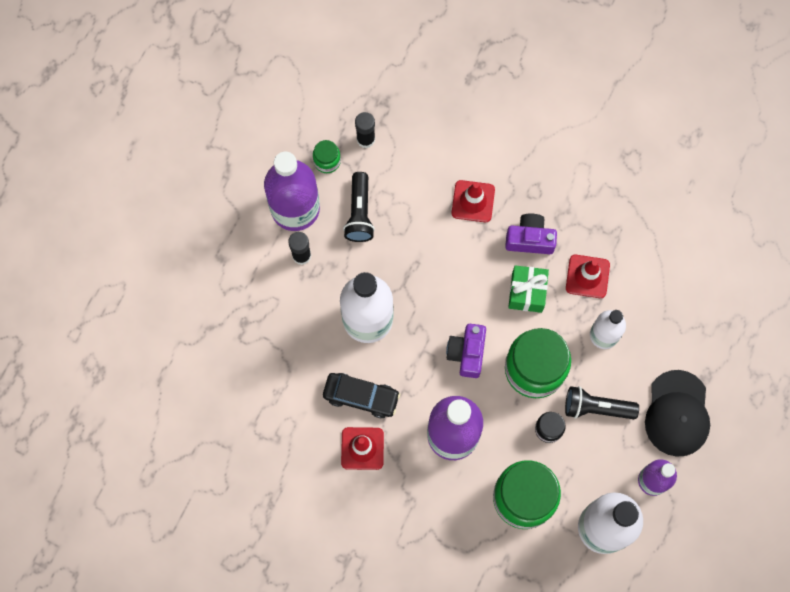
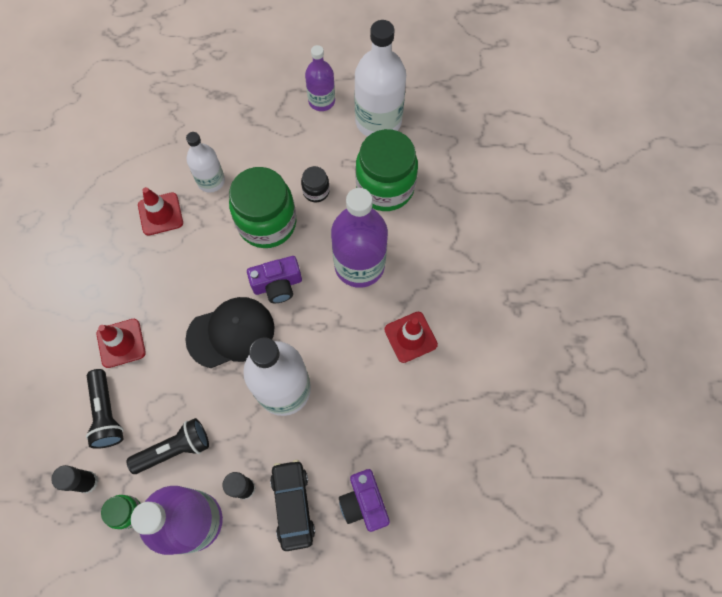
camera: 115 degrees left, 5 degrees down
black car [323,373,400,418] -> black car moved to [270,460,315,551]
purple camera [505,214,557,254] -> purple camera moved to [339,469,390,532]
green gift [508,265,549,313] -> none
black flashlight [565,386,639,419] -> black flashlight moved to [86,369,124,449]
black cap [645,370,710,457] -> black cap moved to [185,297,275,368]

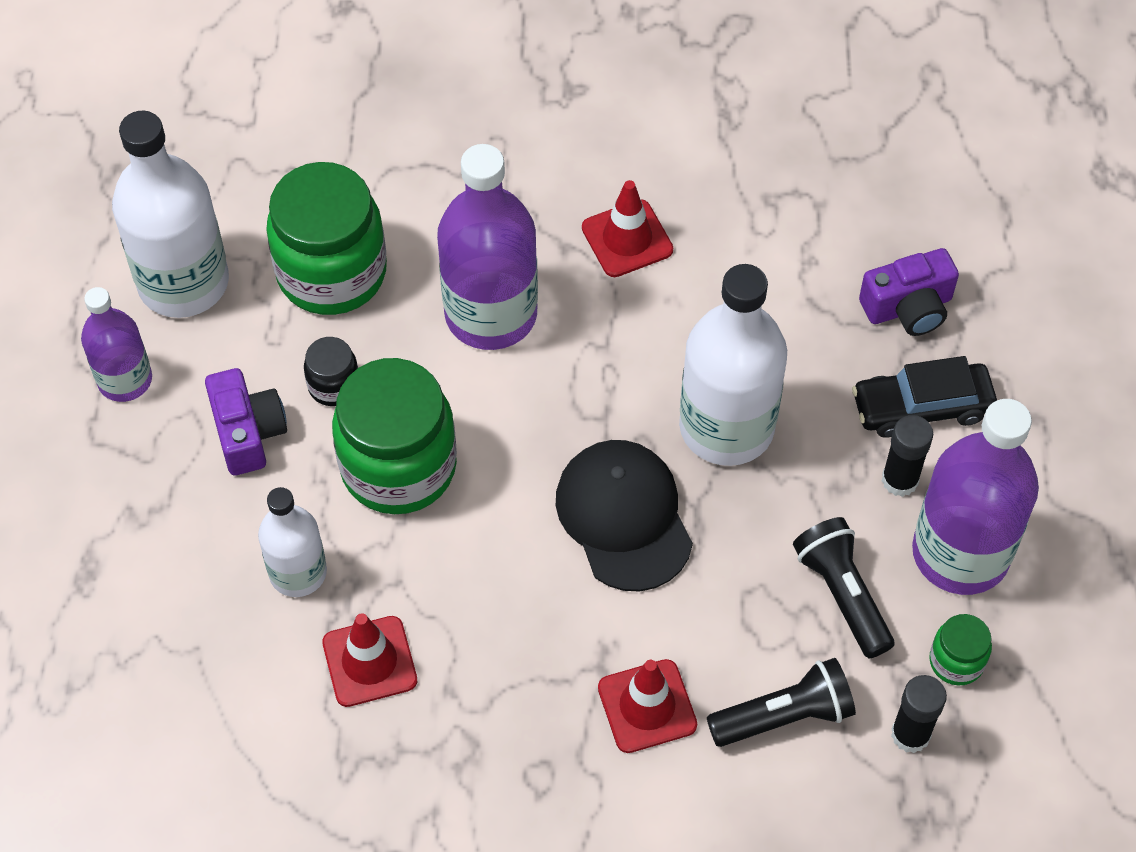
camera: 90 degrees left, 10 degrees down
purple camera [247,256,302,303] -> purple camera moved to [205,368,287,475]

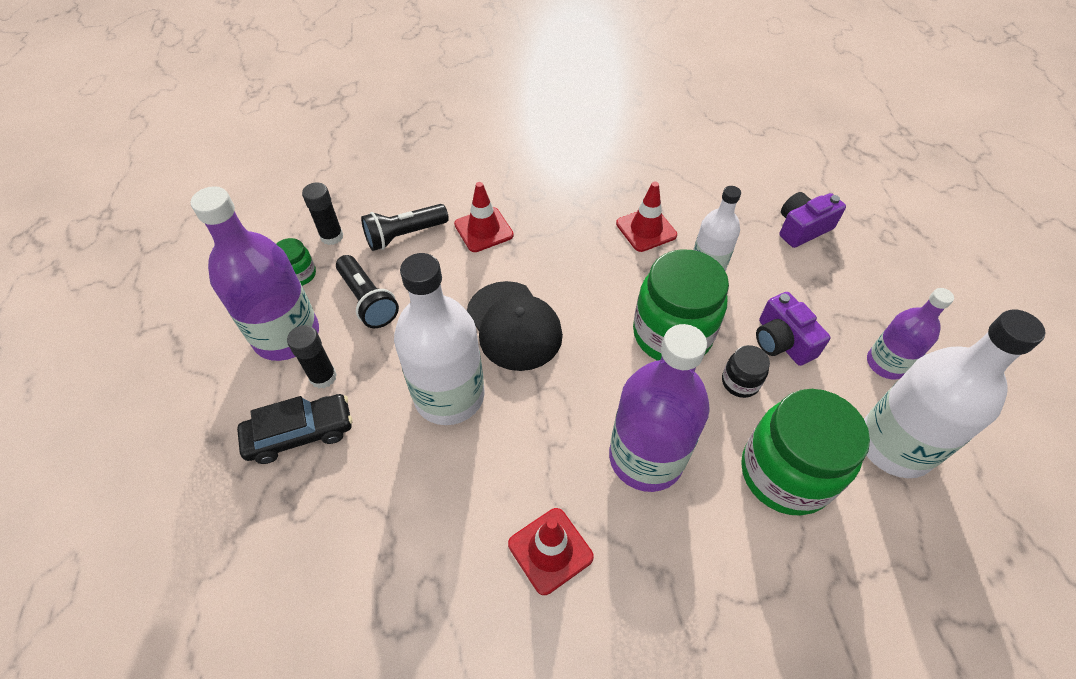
camera: 170 degrees right, 5 degrees down
purple camera [859,248,959,336] -> purple camera moved to [779,192,846,248]

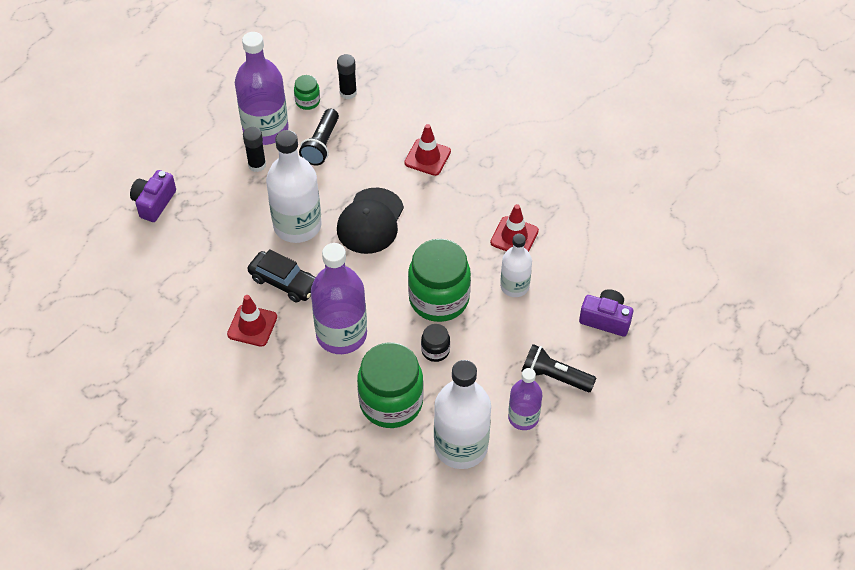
camera: 50 degrees right, 0 degrees up
black car [237,394,352,464] -> black car moved to [247,249,316,303]
black flashlight [361,204,449,251] -> black flashlight moved to [521,344,596,392]
purple camera [756,292,831,366] -> purple camera moved to [130,170,176,222]

